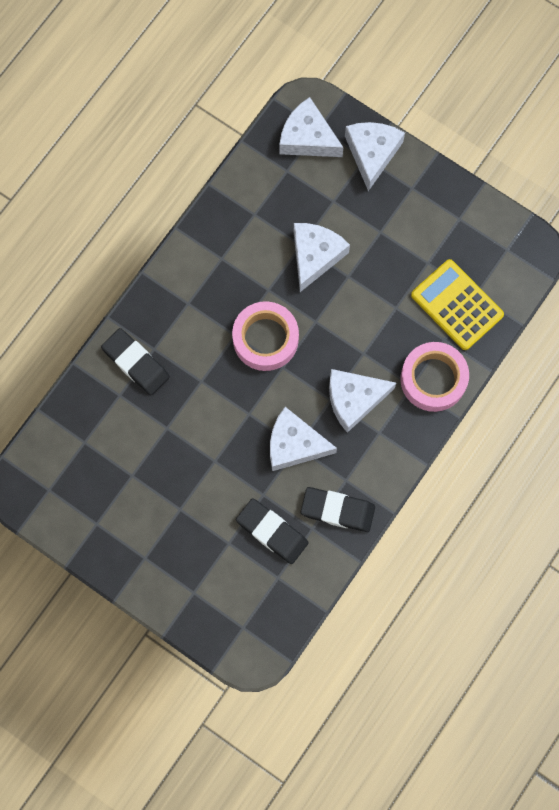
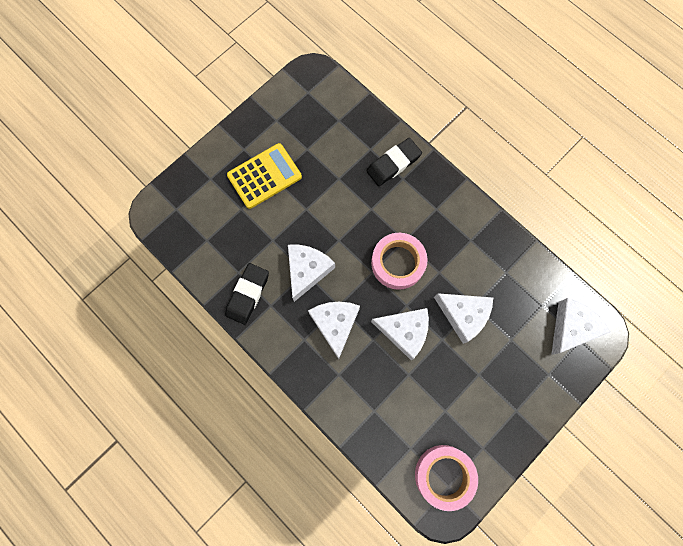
camera: 100 degrees right, 0 degrees up
black eraser [236,498,308,564] -> none
white cheese [345,122,405,191] -> white cheese moved to [371,308,429,360]
pink tape [400,342,469,412] -> pink tape moved to [415,445,478,511]
yellow calculator [411,259,504,350] -> yellow calculator moved to [227,143,302,209]

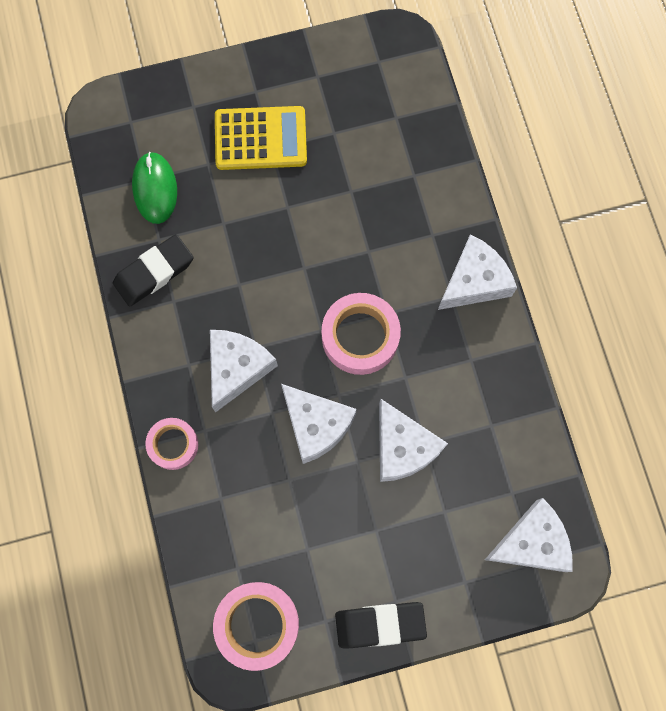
camera: 30 degrees right, 0 degrees up
white cheese [288,245,335,302] -> white cheese moved to [438,234,517,310]
black eraser [366,138,422,186] -> black eraser moved to [335,602,427,648]
none -> green mouse [132,152,177,224]
none -> pink tape [145,418,198,470]

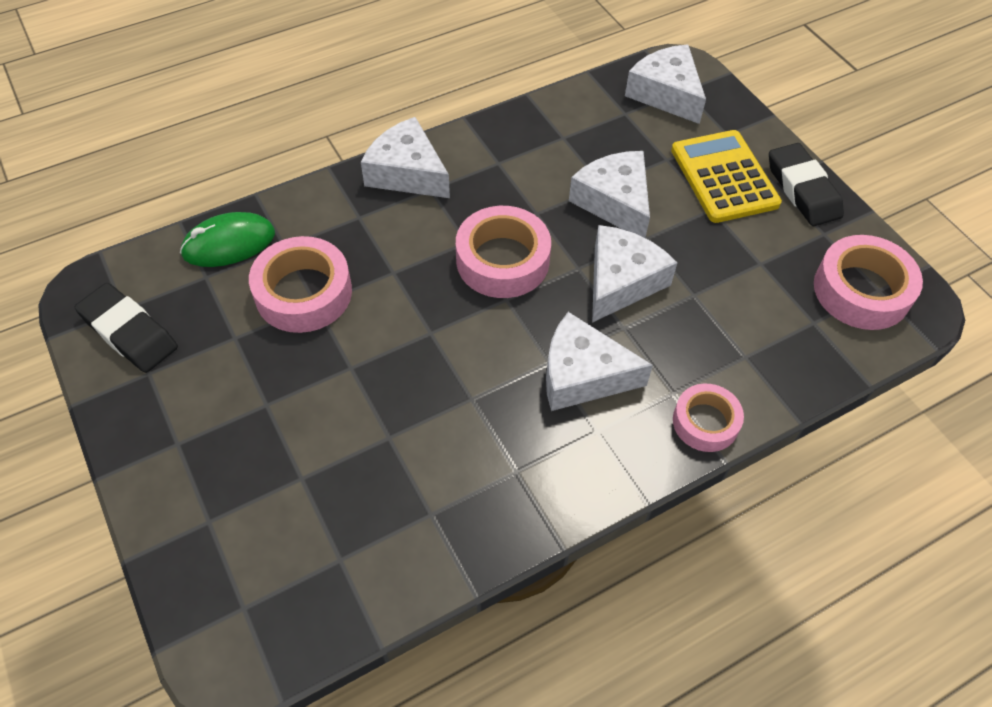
camera: 105 degrees left, 20 degrees down
black eraser [113,234,193,307] -> black eraser moved to [75,283,178,373]
green mouse [132,152,177,224] -> green mouse moved to [180,212,275,267]
yellow calculator [215,106,307,170] -> yellow calculator moved to [671,130,782,223]
white cheese [379,399,448,482] -> white cheese turned 75 degrees counterclockwise [569,151,650,238]
none -> pink tape [249,236,352,333]

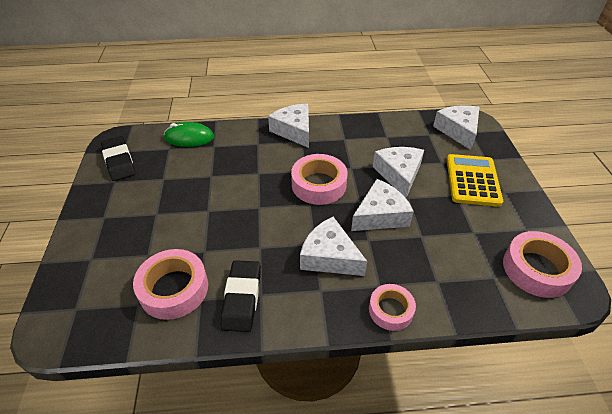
camera: 25 degrees right, 10 degrees down
pink tape [249,236,352,333] -> pink tape moved to [133,249,208,320]
black eraser [769,143,844,226] -> black eraser moved to [221,260,261,332]

